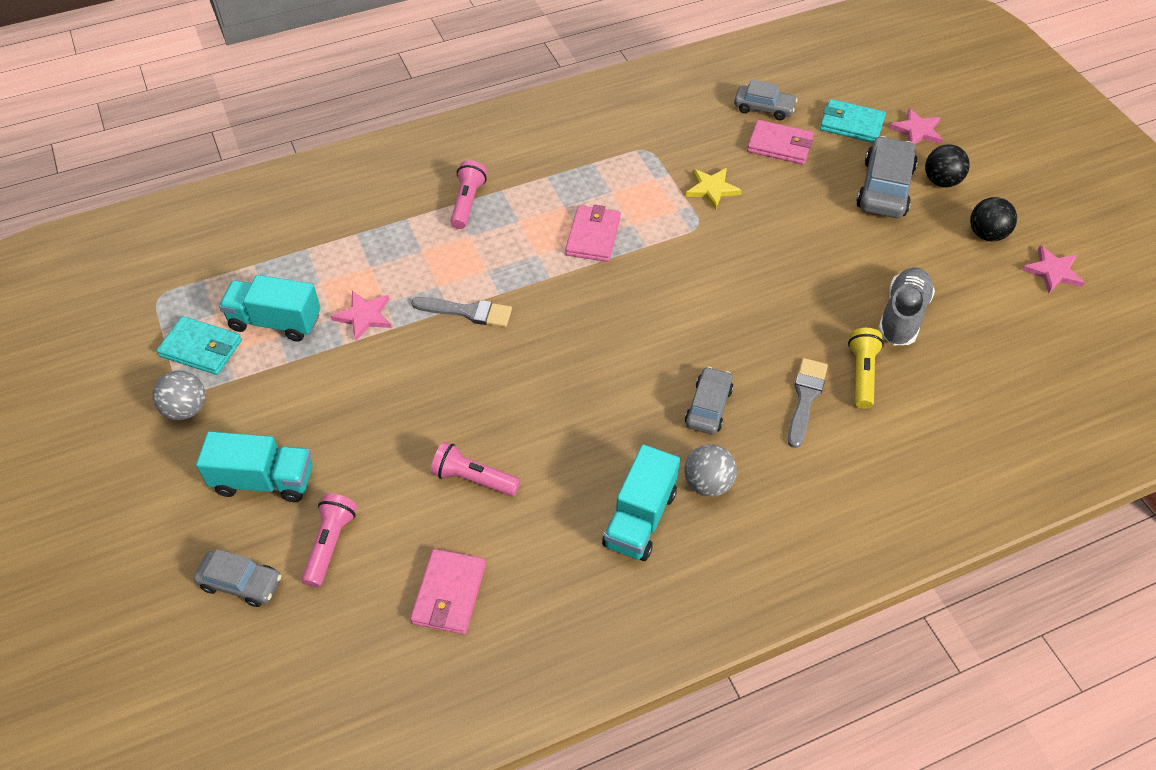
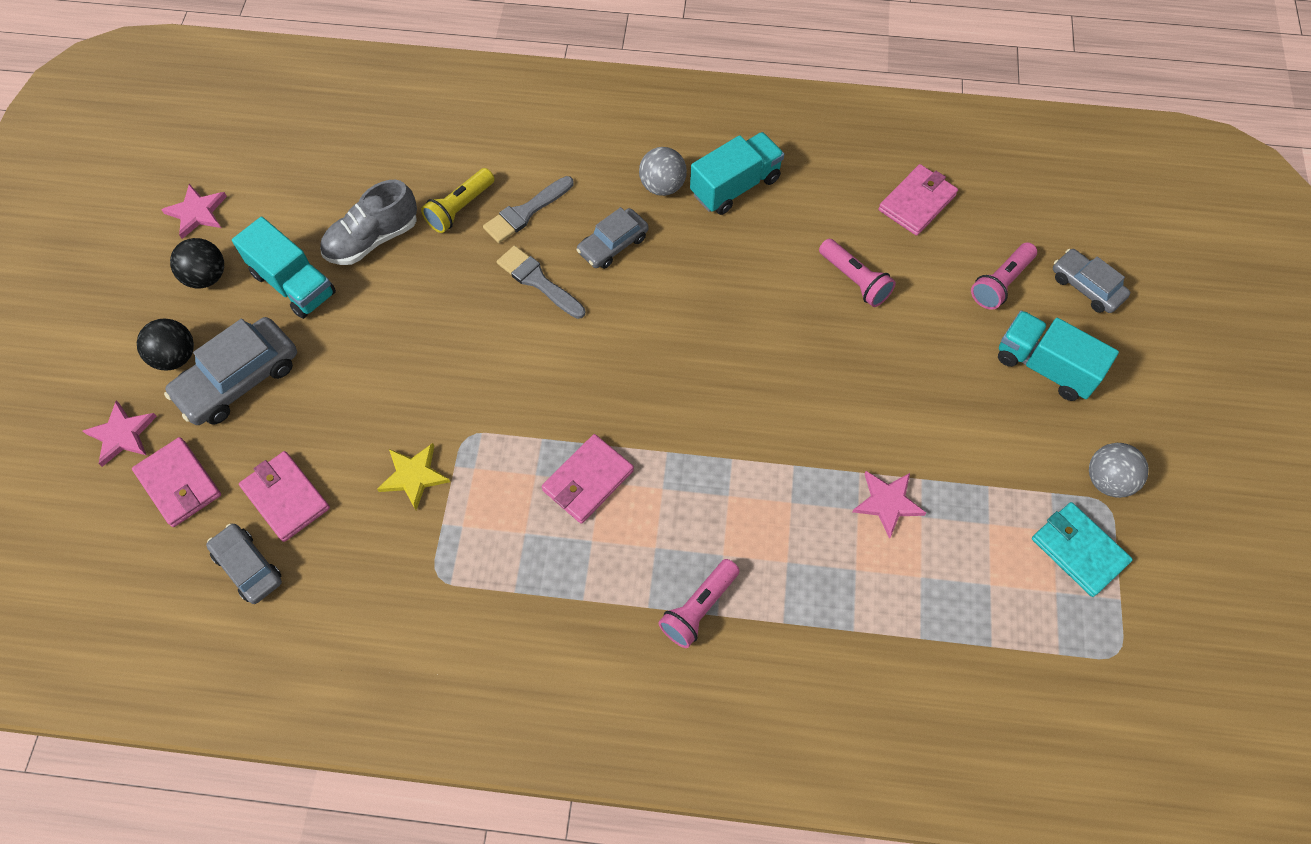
camera: 150 degrees left, 10 degrees up
turquoise truck [219,275,321,342] -> turquoise truck moved to [232,217,336,319]
grey brush [411,297,512,327] -> grey brush moved to [497,246,585,319]
turquoise wallet [820,99,886,143] -> pink wallet [132,437,221,527]

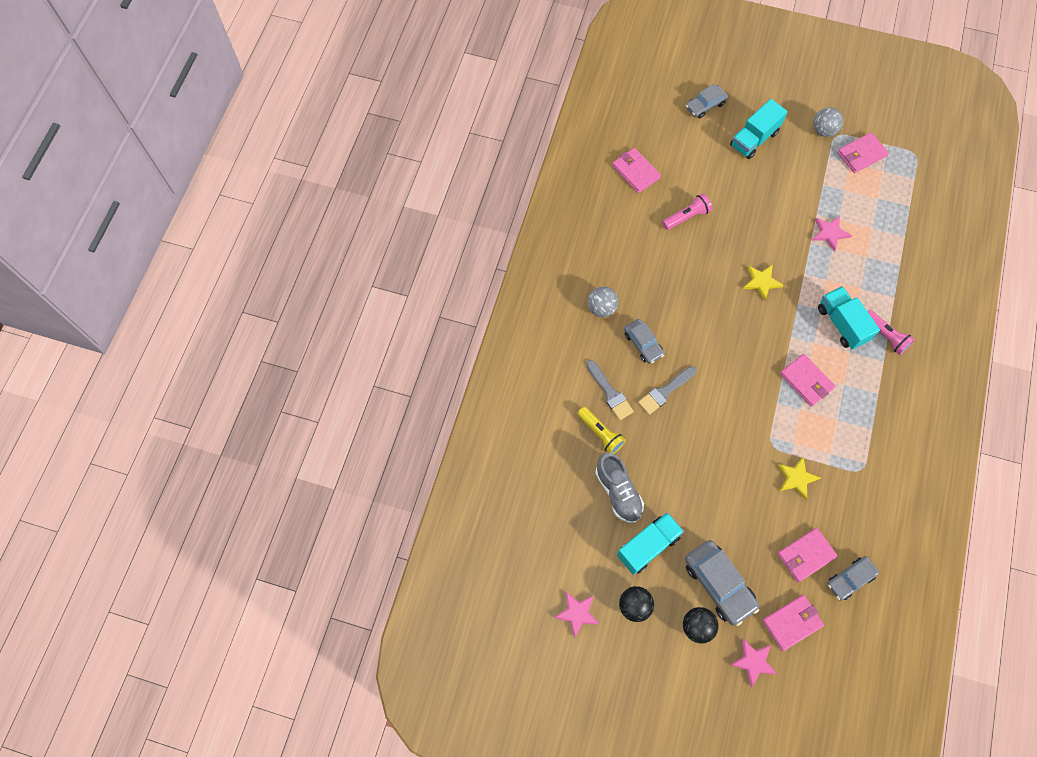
camera: 80 degrees left, 5 degrees up
turquoise truck [690,132,784,215] -> turquoise truck moved to [818,286,880,349]
pink flashlight [971,242,1037,310] -> none
turquoise wallet [1032,502,1133,597] -> pink wallet [837,132,889,173]
none -> yellow star [743,265,784,301]

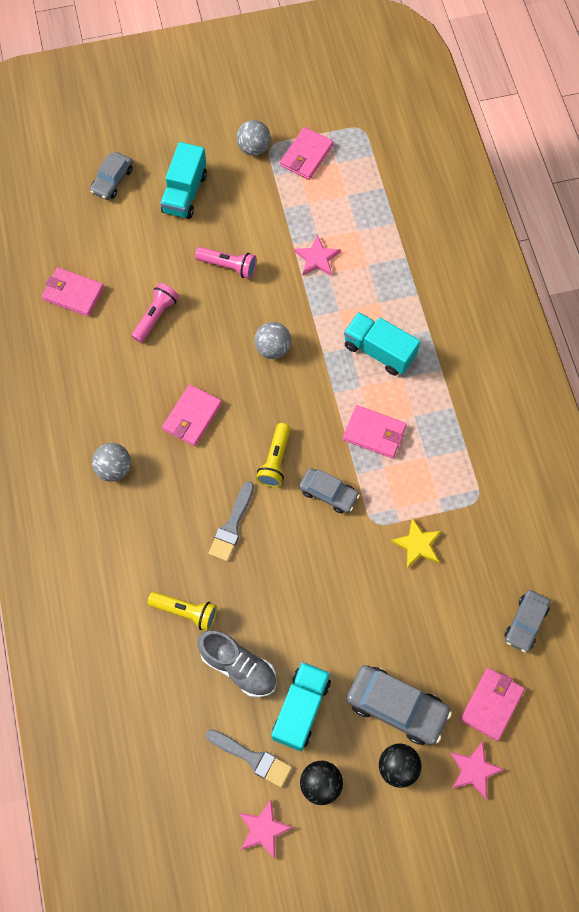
camera: 30 degrees left, 0 degrees up
grey brush [586,360,634,420] -> grey brush moved to [206,729,292,787]
grey car [624,319,665,364] -> grey car moved to [299,468,360,514]
yellow star [743,265,784,301] -> grey ball [254,322,291,359]
pink wallet [777,528,838,582] -> pink wallet moved to [162,384,222,446]
pink flashlight [868,310,915,355] -> pink flashlight moved to [195,247,257,279]
none -> yellow flashlight [256,423,290,487]

